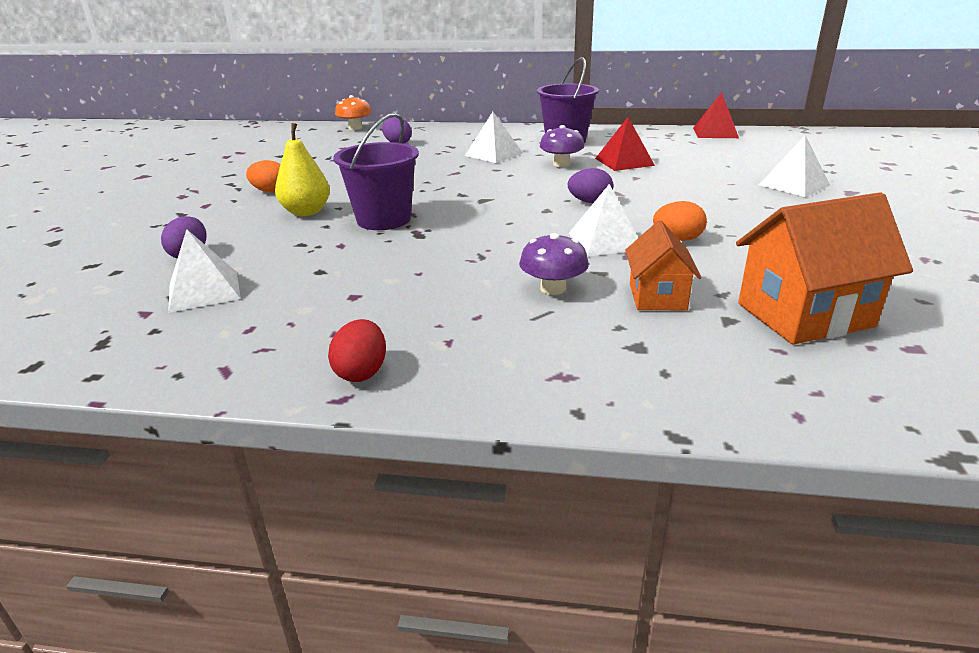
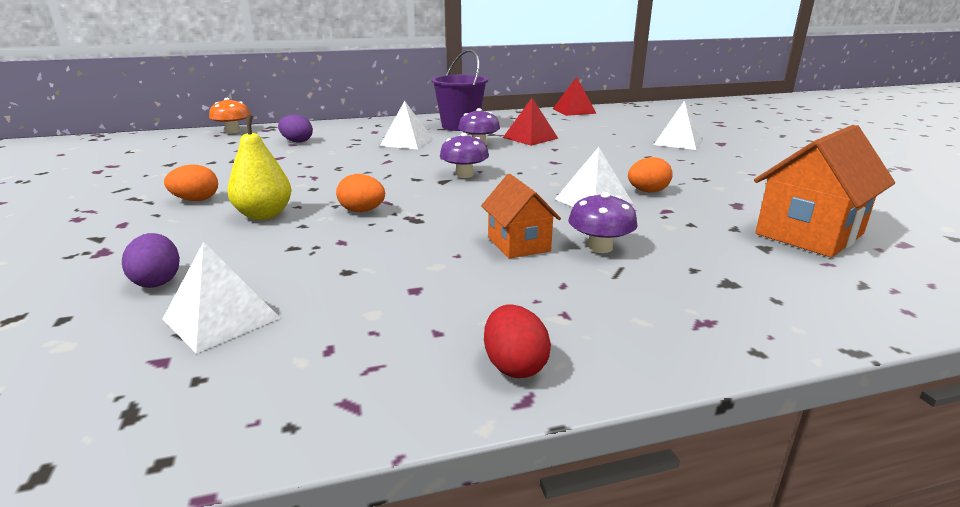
camera: 25 degrees left, 5 degrees down
purple bucket [333,113,419,230] -> orange egg [336,174,385,212]
purple egg [568,168,613,203] -> none
orange house [625,221,701,310] -> orange house moved to [481,174,561,259]
none -> purple mushroom [440,133,489,178]

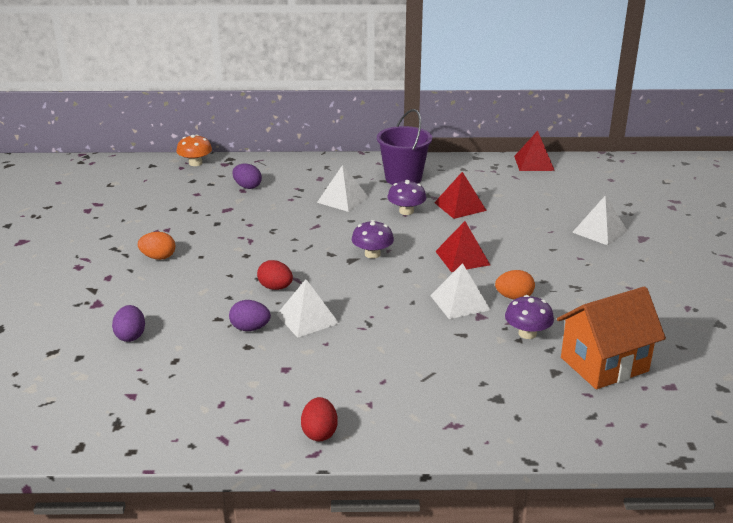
camera: 15 degrees right, 5 degrees up
white pyramid [163,242,280,354] -> white pyramid moved to [276,279,339,338]
yellow pear [227,115,292,220] -> none
orange egg [336,174,385,212] -> red egg [257,260,293,290]
orange house [481,174,561,259] -> none
purple mushroom [568,192,638,253] -> purple mushroom moved to [505,295,554,339]
none -> purple egg [229,300,271,331]
none -> red pyramid [435,221,490,272]

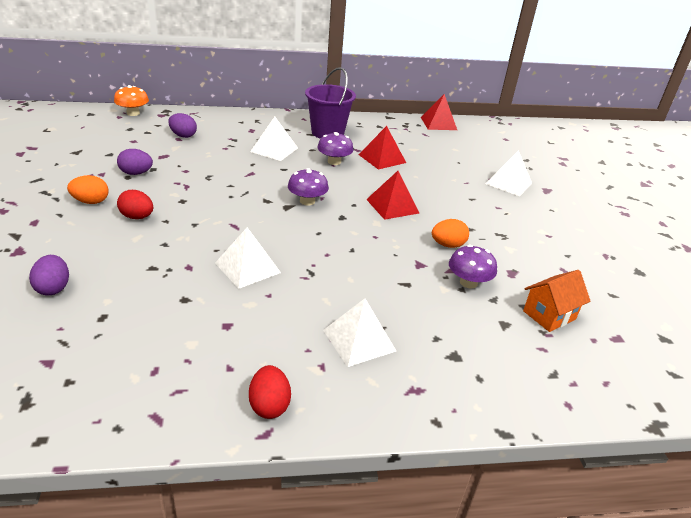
camera: 10 degrees left, 5 degrees up
purple egg [229,300,271,331] -> purple egg moved to [117,149,153,175]
red egg [257,260,293,290] -> red egg moved to [117,190,153,219]
white pyramid [430,263,491,319] -> white pyramid moved to [323,298,396,367]
orange house [557,286,666,389] -> orange house [523,270,591,332], size x0.61

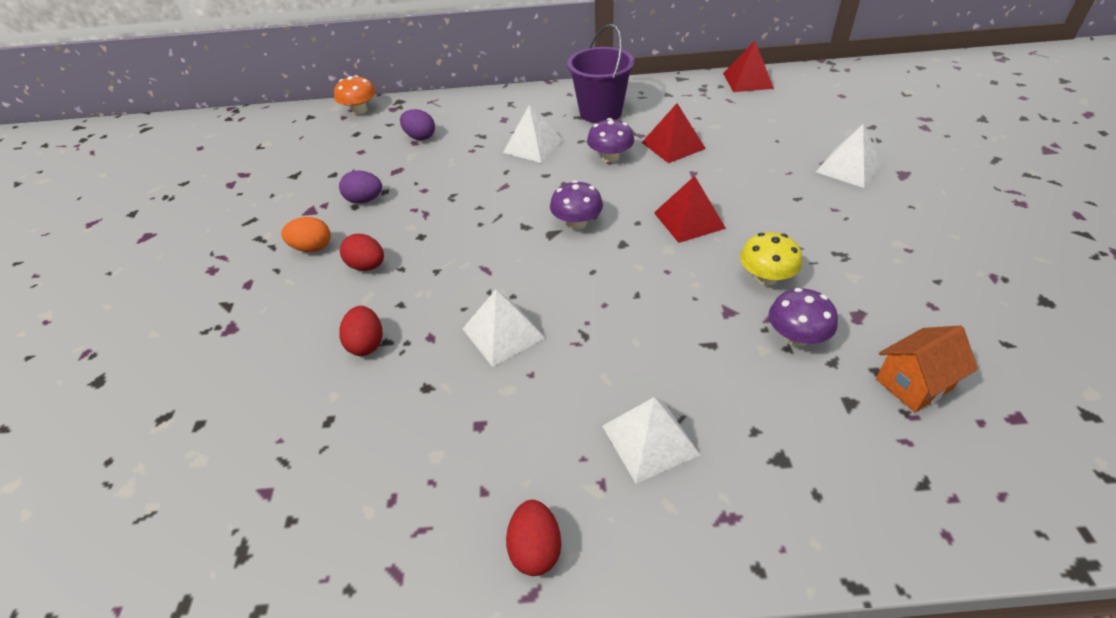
camera: 10 degrees right, 10 degrees up
purple egg [29,255,69,295] -> none
orange egg [432,219,469,248] -> yellow mushroom [740,232,802,285]
none -> red egg [339,306,382,356]

